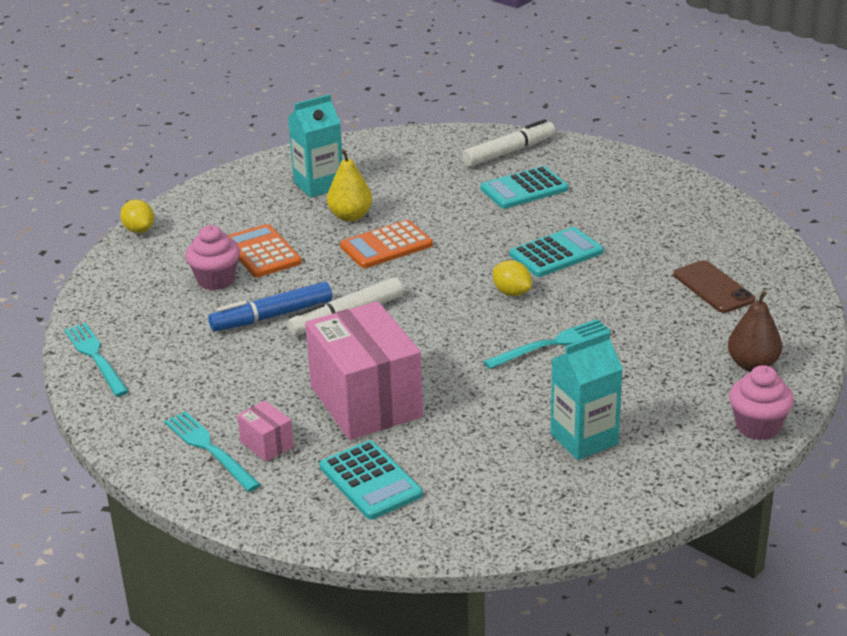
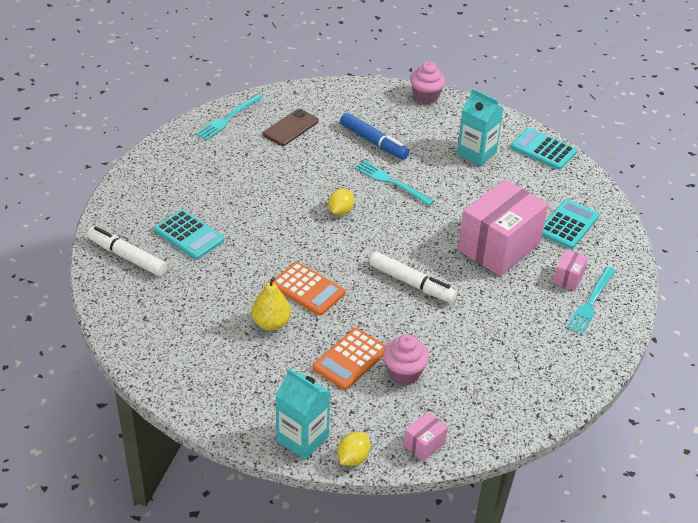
camera: 115 degrees left, 10 degrees up
turquoise fork [64,323,129,397] -> turquoise fork moved to [195,94,263,140]
blue marker [208,282,332,331] -> blue marker moved to [340,113,409,160]
turquoise carton [288,94,343,198] -> turquoise carton moved to [275,368,330,460]
turquoise calculator [510,227,604,277] -> turquoise calculator moved to [511,128,577,170]
brown pear [728,291,782,372] -> none
none -> pink box [404,412,448,462]

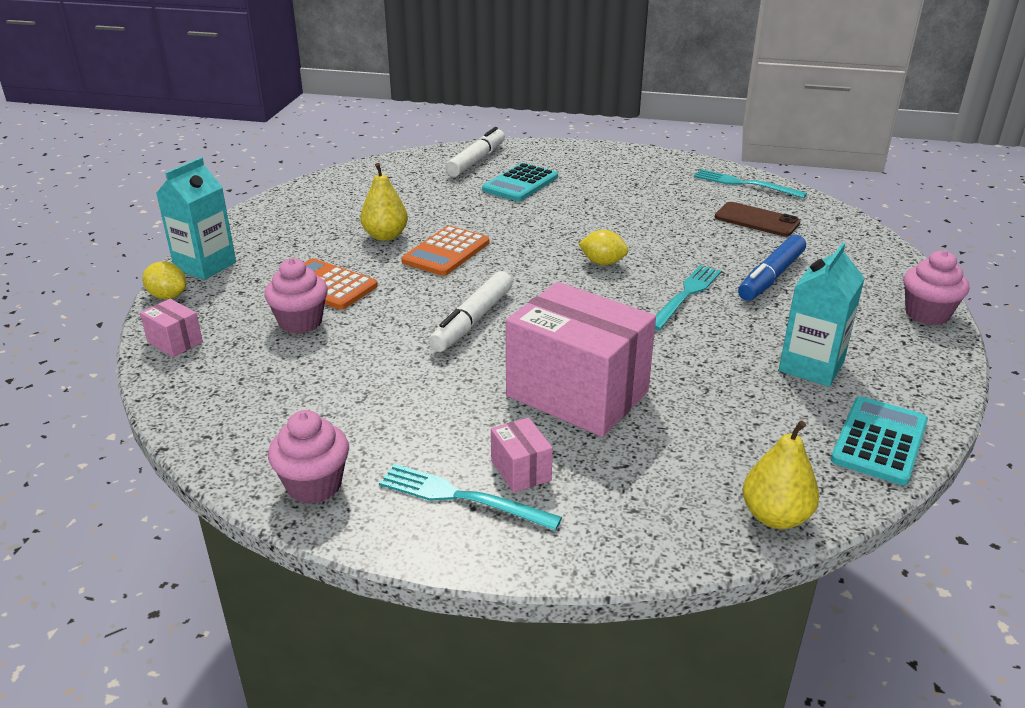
camera: 85 degrees right, 10 degrees down
turquoise calculator [542,199,600,249] -> none
pink box [553,249,588,291] -> pink box turned 45 degrees clockwise [491,417,553,493]
none -> pink cupcake [268,410,349,504]
none -> yellow pear [742,421,819,529]

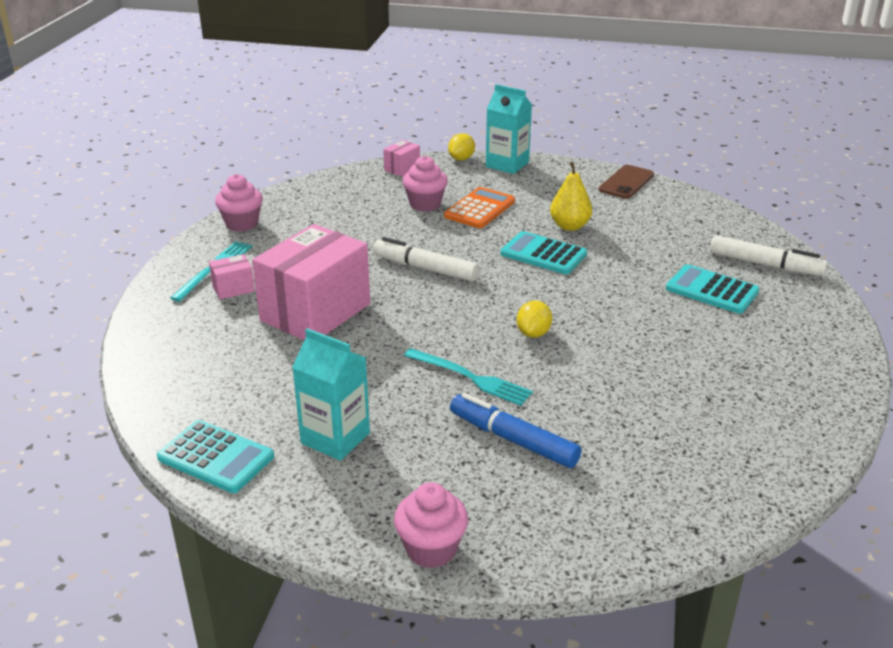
camera: 90 degrees right, 0 degrees up
orange calculator [402,226,489,276] -> turquoise calculator [500,231,587,274]
turquoise fork [694,169,807,198] -> none
brown phone [715,202,800,236] -> brown phone moved to [599,165,654,199]
yellow pear [742,421,819,529] -> none

